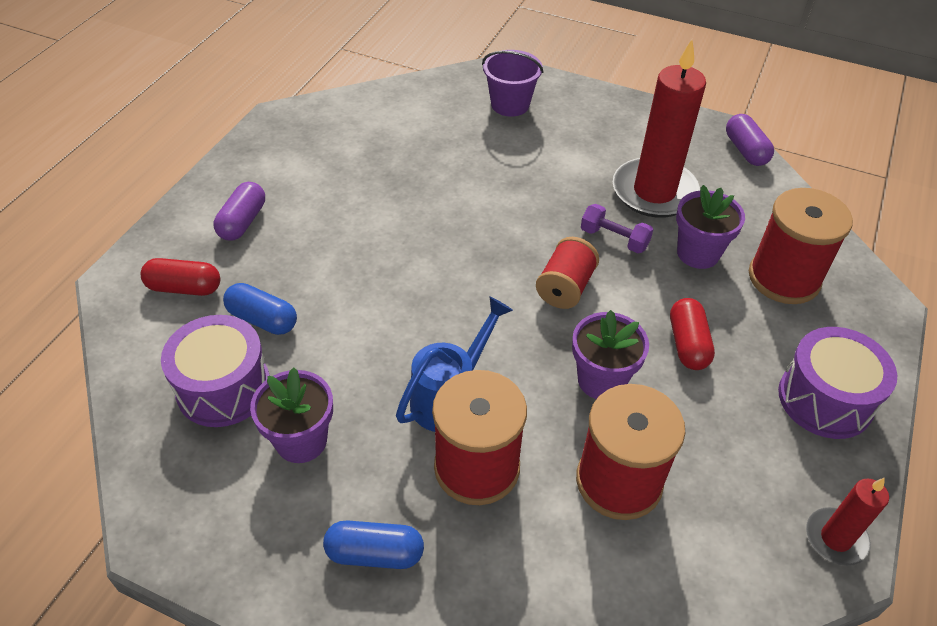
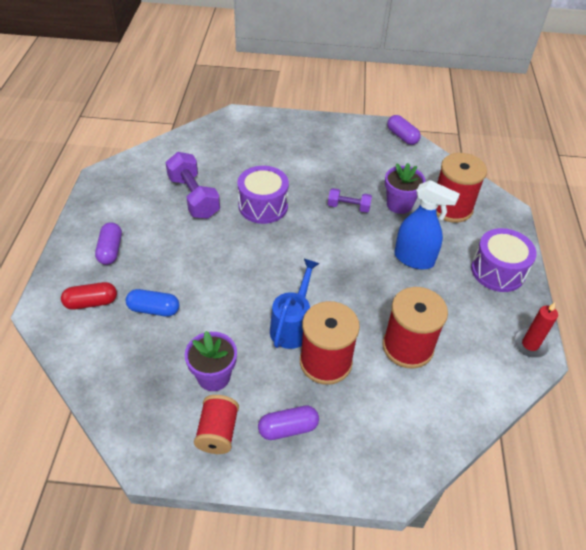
camera: 20 degrees left, 0 degrees up
purple drum [161,315,270,427] -> purple drum moved to [238,166,289,224]
blue capsule [323,520,424,569] -> purple capsule [258,405,319,440]
purple bucket [482,50,544,117] -> none
red spool [536,237,599,309] -> red spool moved to [194,395,239,454]
purple flower pot [572,310,649,399] -> none
red candle [613,40,706,218] -> none
red capsule [670,298,715,370] -> blue spray bottle [394,180,460,270]
none -> purple dumbbell [165,152,220,219]

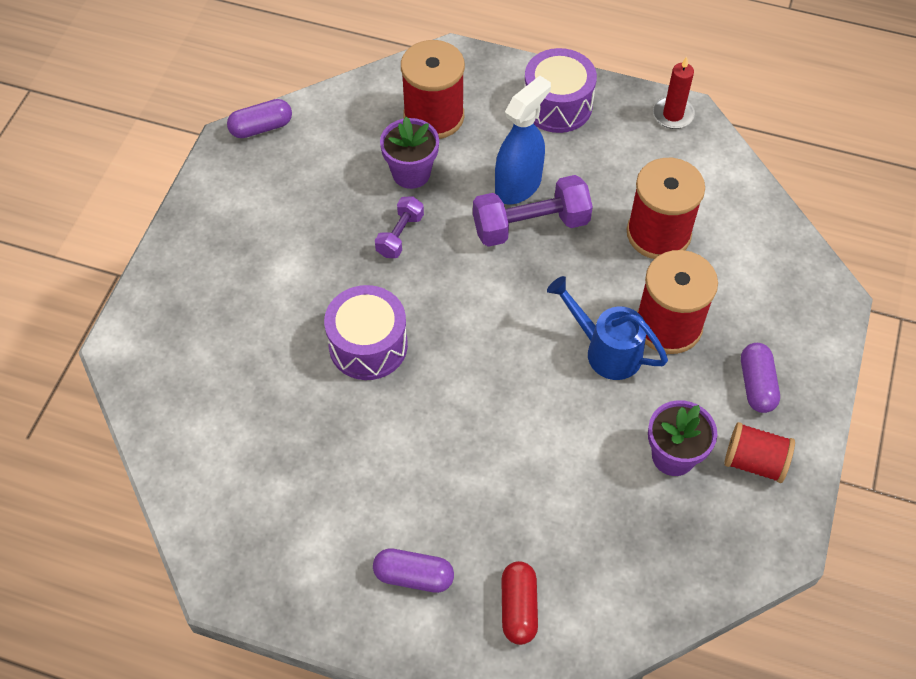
camera: 75 degrees left, 10 degrees up
blue capsule [126,289,180,317] -> none
purple dumbbell [165,152,220,219] -> purple dumbbell moved to [473,175,593,247]

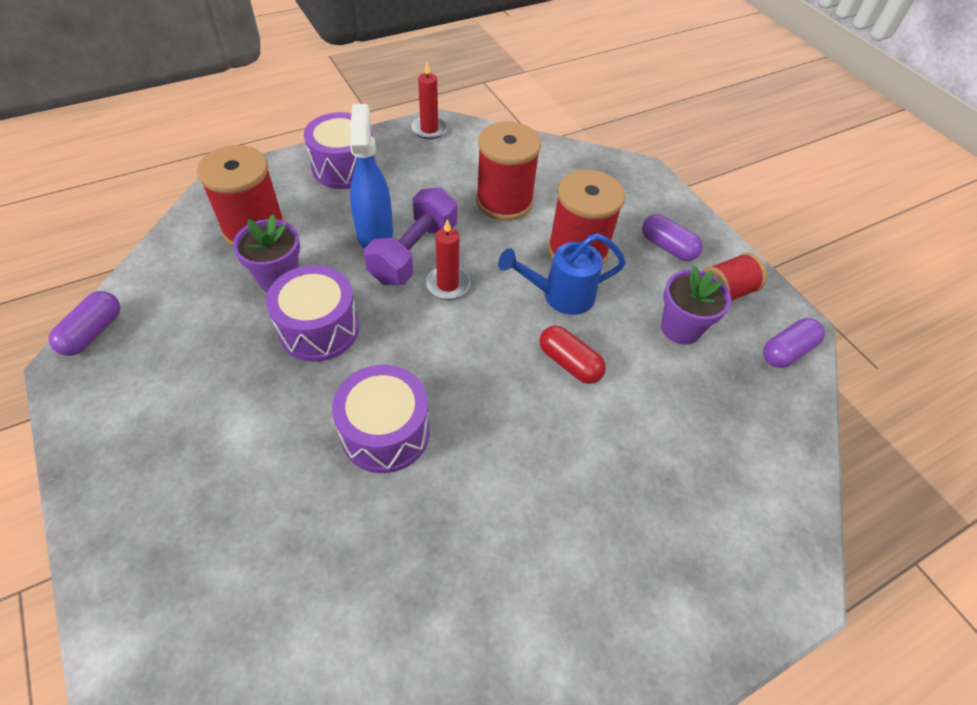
camera: 50 degrees left, 5 degrees down
purple capsule [373,548,454,593] -> purple capsule moved to [763,318,825,368]
purple dumbbell [375,197,424,258] -> purple drum [266,265,359,362]
red capsule [501,561,538,645] -> red capsule moved to [540,326,606,384]
none -> red candle [426,219,470,299]

